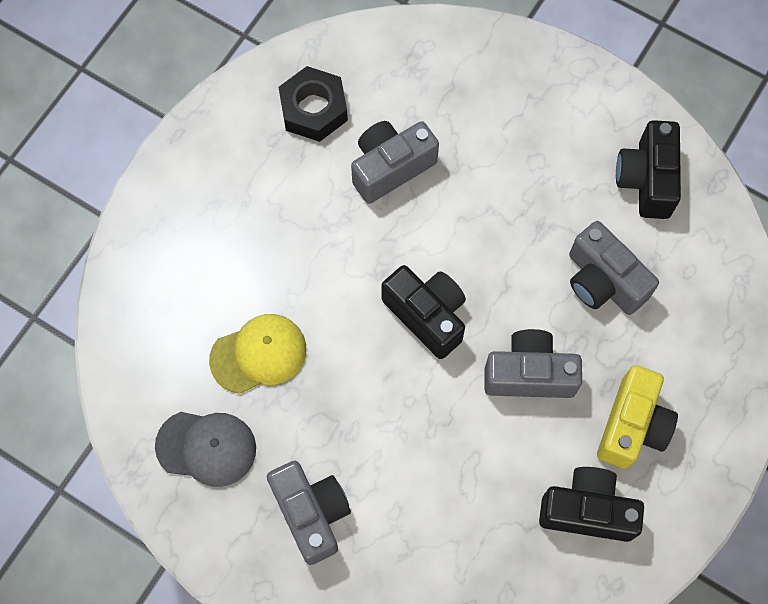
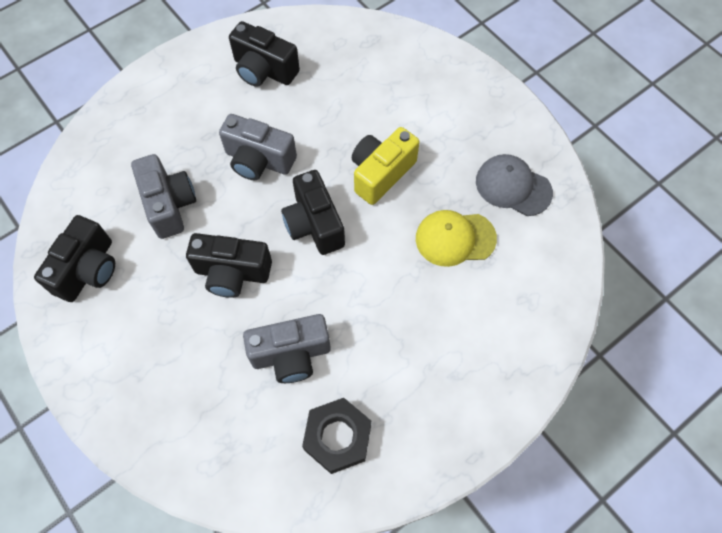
camera: 160 degrees left, 5 degrees down
grey camera [267,461,351,565] -> none
yellow camera [597,365,678,468] -> yellow camera moved to [352,127,420,205]
none -> black camera [186,233,272,298]

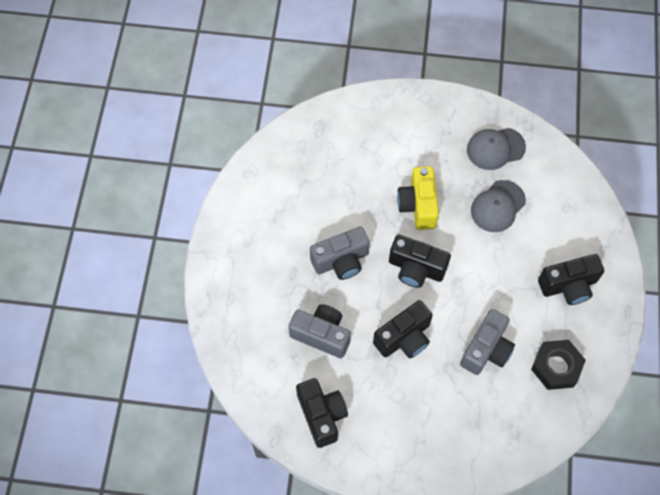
camera: 45 degrees left, 0 degrees up
black camera [229,21,300,87] -> black camera moved to [538,254,604,305]
yellow cap [416,210,497,267] -> grey cap [471,180,526,232]

